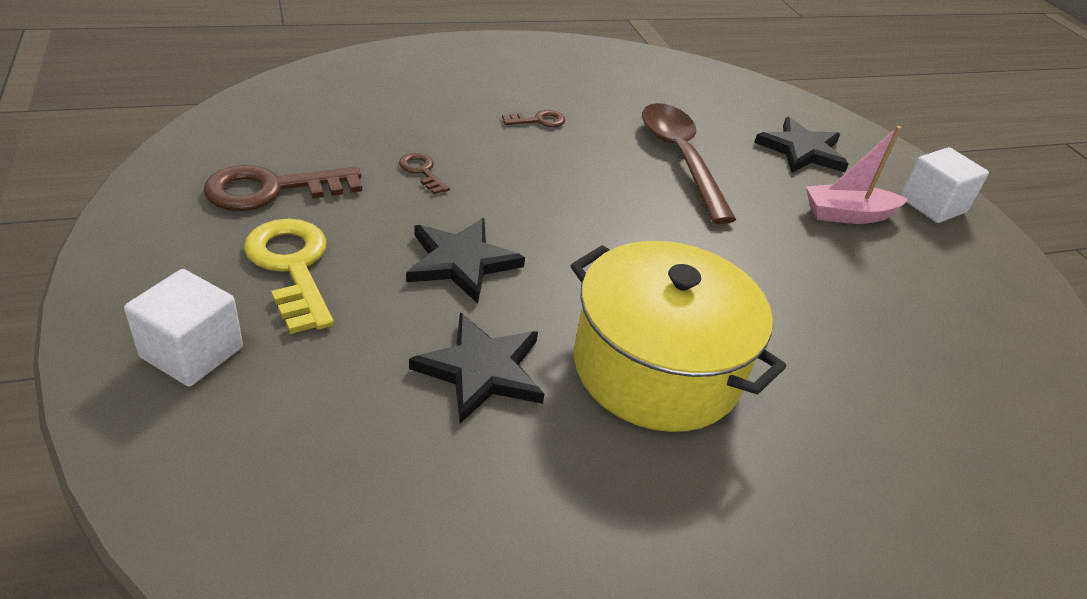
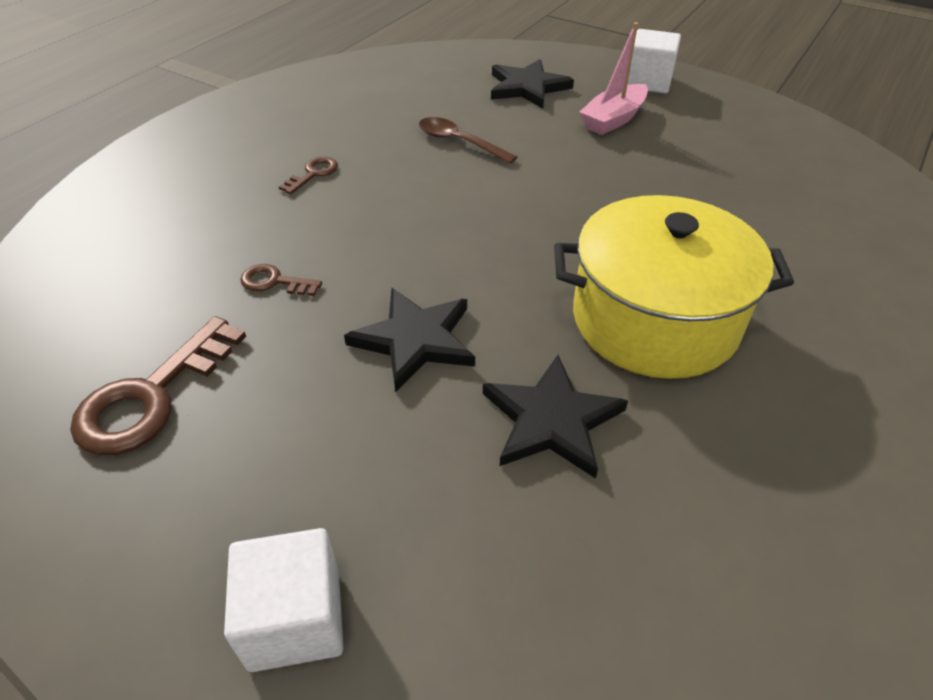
camera: 35 degrees left, 5 degrees up
yellow key [244,219,334,334] -> none
brown spoon [642,103,736,224] -> brown spoon [419,117,517,164], size x0.59

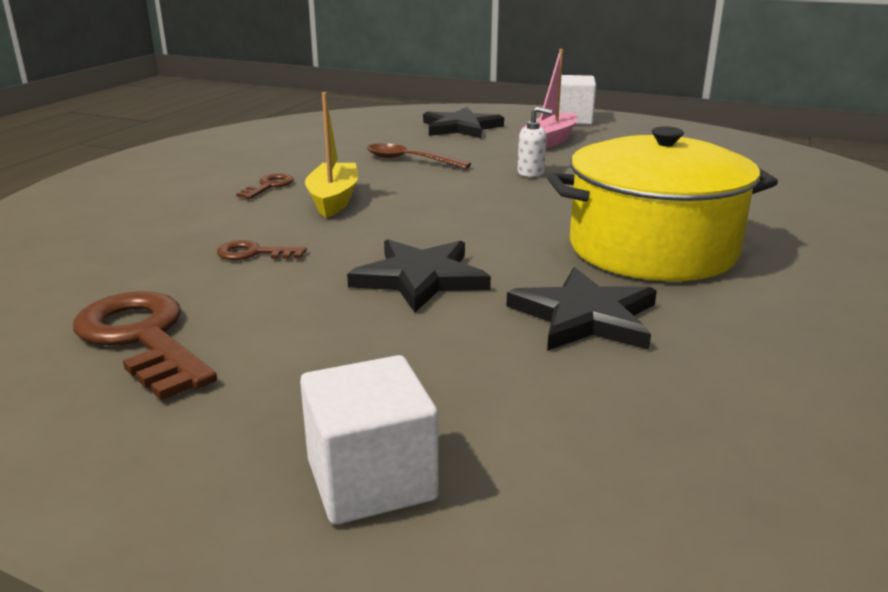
camera: 10 degrees left, 20 degrees down
brown key [70,316,246,456] -> brown key turned 120 degrees clockwise [73,291,217,400]
none -> yellow boat [305,92,358,218]
none -> white soap dispenser [517,107,552,177]

